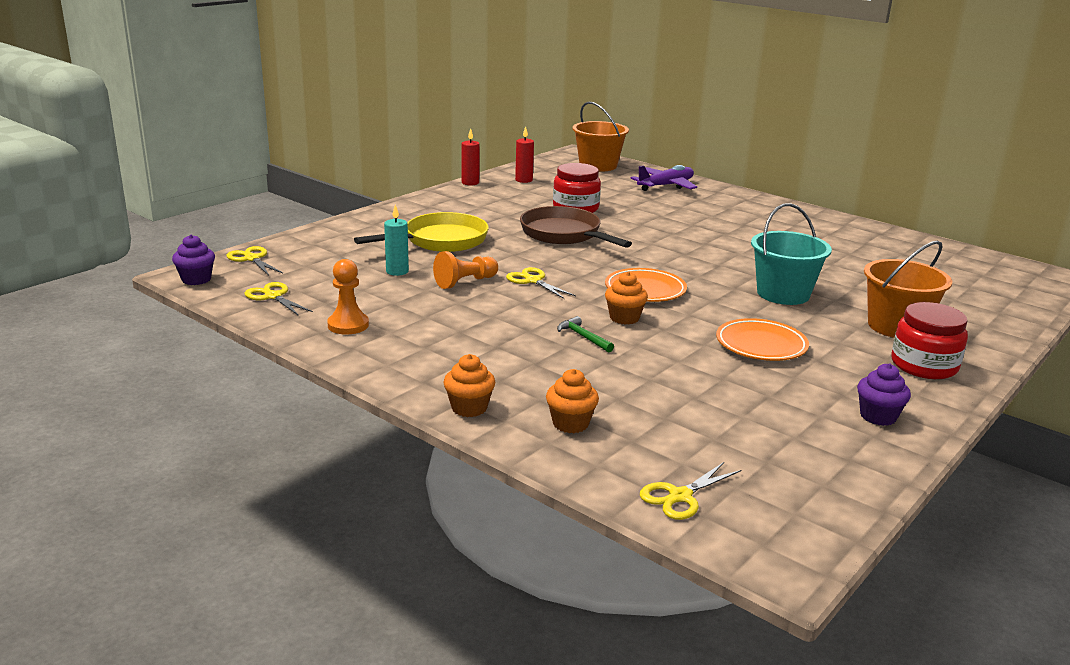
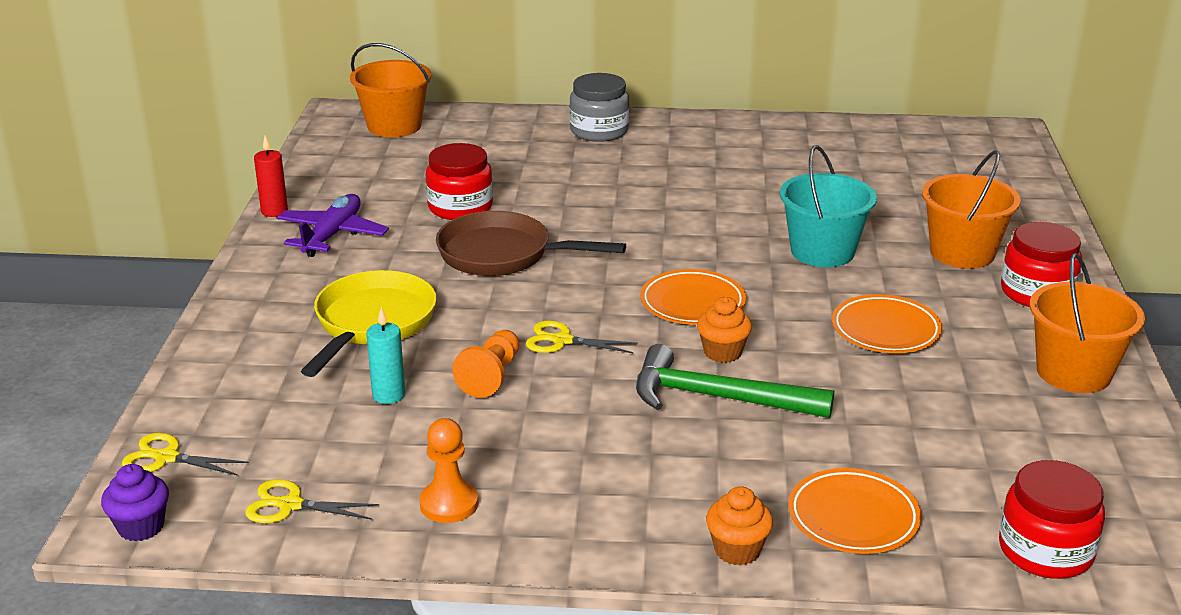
camera: 35 degrees left, 5 degrees up
red candle [515,126,534,183] -> none
orange cupcake [546,369,599,433] -> orange plate [788,468,922,554]
green hammer [557,316,614,352] -> green hammer [636,344,834,418], size x2.20
purple plane [630,165,697,191] -> purple plane moved to [277,194,389,257]
yellow scissors [640,462,741,520] -> red jar [999,460,1105,579]
purple cupcake [857,363,911,426] -> orange bucket [1030,253,1145,393]
none -> grey jar [570,73,630,142]

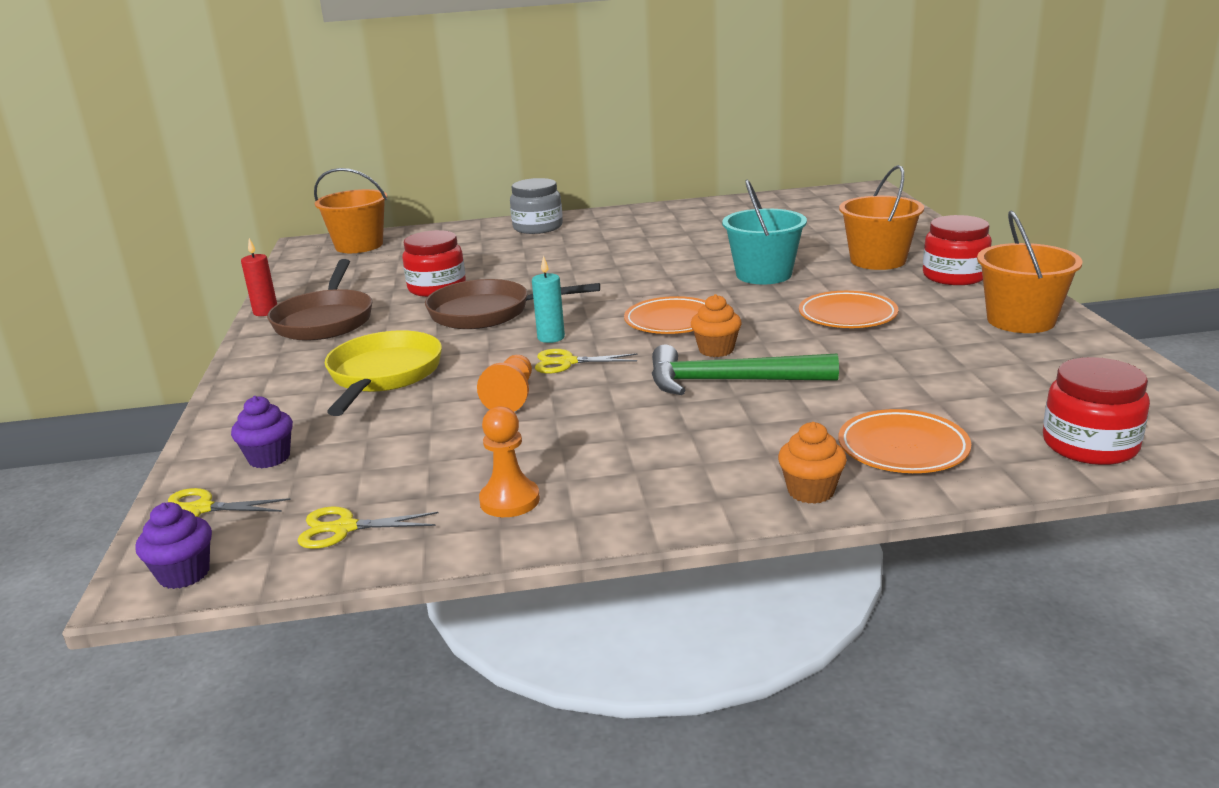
camera: 10 degrees left, 5 degrees down
purple plane [277,194,389,257] -> brown pan [267,259,372,341]
turquoise candle [366,307,405,404] -> turquoise candle moved to [532,255,565,343]
none -> purple cupcake [231,396,293,469]

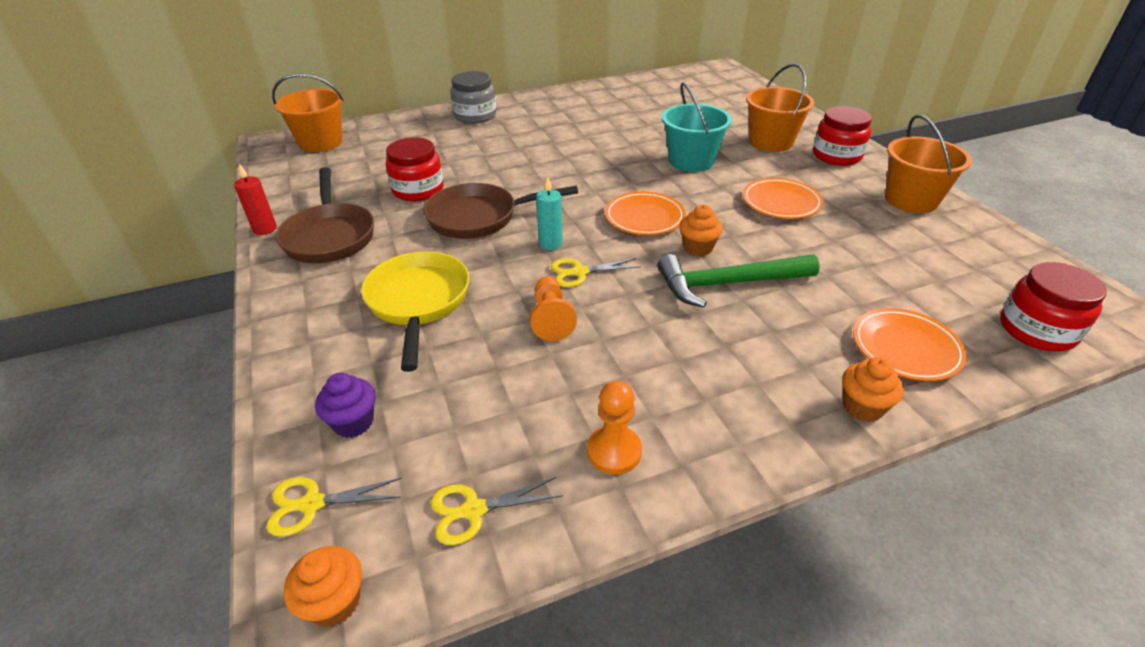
camera: 15 degrees left, 15 degrees up
purple cupcake [135,502,212,589] -> orange cupcake [284,546,362,627]

